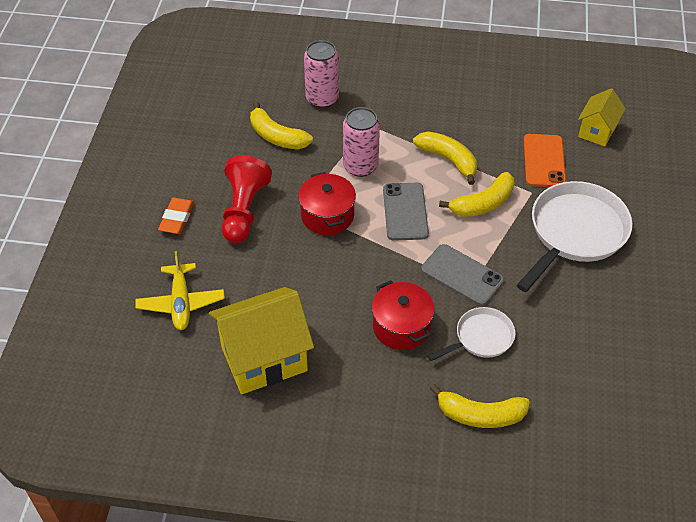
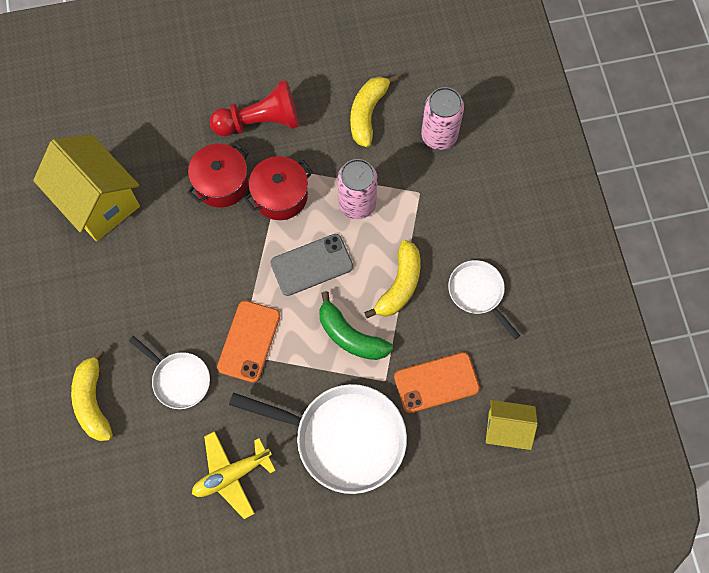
camera: 70 degrees right, 20 degrees up
yellow plane [136,251,225,330] -> yellow plane moved to [192,431,276,519]
orange eraser [158,198,194,234] -> none
red pot [372,280,435,350] -> red pot moved to [187,143,249,208]
grey phone [421,244,504,306] -> orange phone [217,300,280,383]
yellow banana [439,172,514,217] -> green banana [320,291,393,360]
none -> white pan [448,260,520,339]

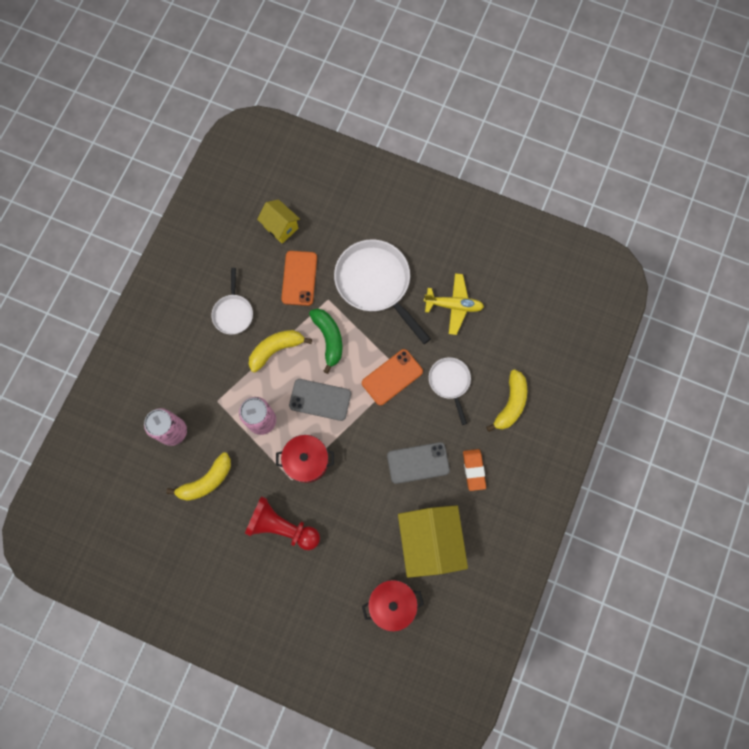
camera: 145 degrees left, 5 degrees up
red pot [187,143,249,208] -> red pot moved to [362,580,424,632]
orange phone [394,352,480,413] -> orange phone turned 75 degrees clockwise [281,251,317,306]
none -> grey phone [387,442,450,484]
none -> orange eraser [463,449,486,491]

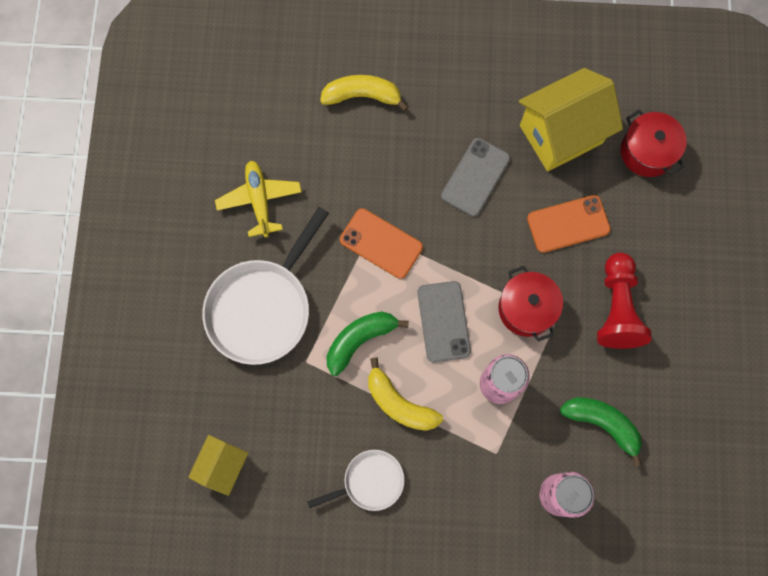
camera: 110 degrees left, 0 degrees up
yellow banana [166,452,231,501] -> green banana [560,397,642,467]
orange phone [281,251,317,306] -> orange phone moved to [527,195,611,253]
grey phone [387,442,450,484] -> grey phone turned 60 degrees clockwise [441,138,510,217]
white pan [429,357,471,425] -> none
orange eraser [463,449,486,491] -> none

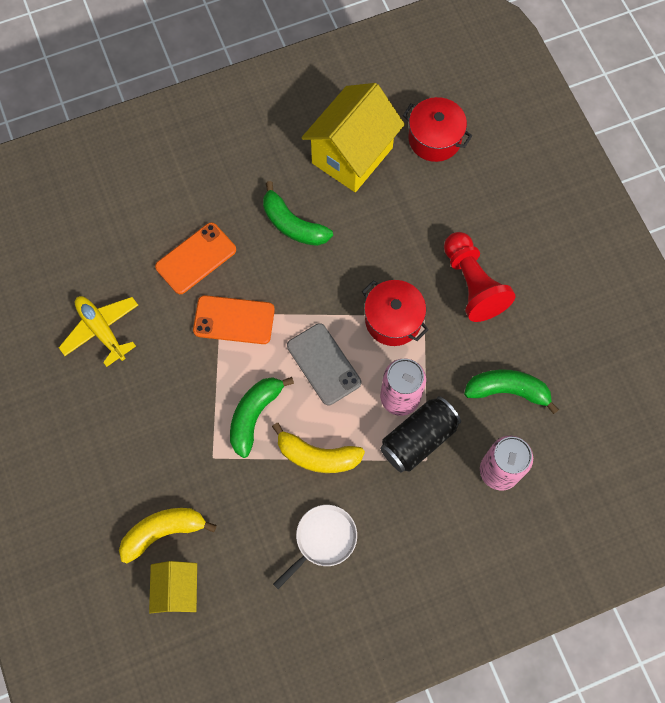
camera: 25 degrees left, 5 degrees down
white pan [202,207,329,365] -> none
yellow banana [320,75,409,111] -> yellow banana moved to [119,508,217,563]
grey phone [441,138,510,217] -> green banana [263,181,333,246]
orange phone [527,195,611,253] -> orange phone moved to [155,222,236,294]
none -> black can [380,396,461,472]

